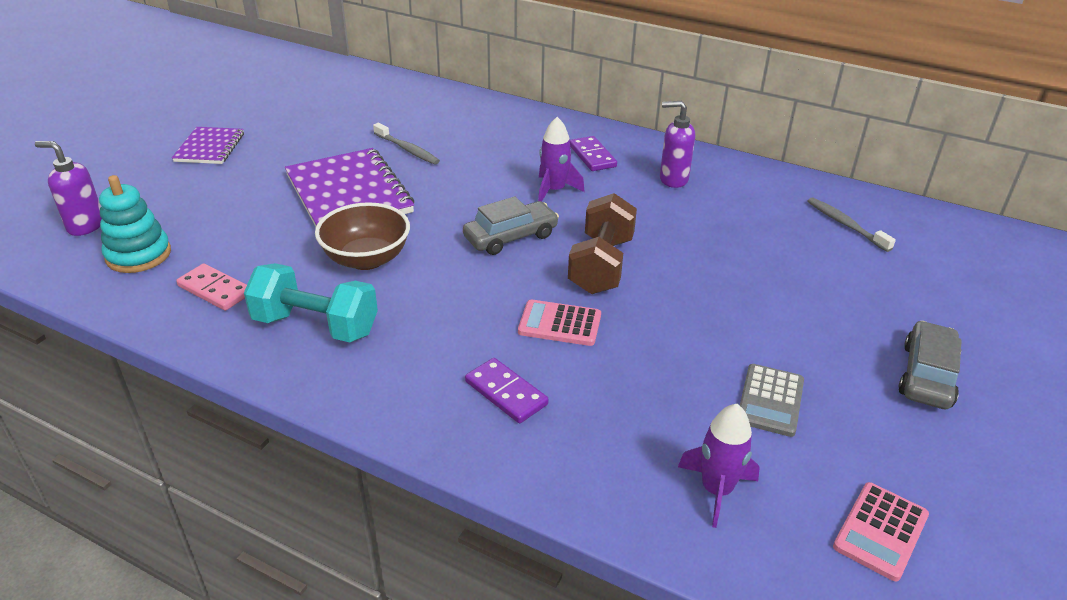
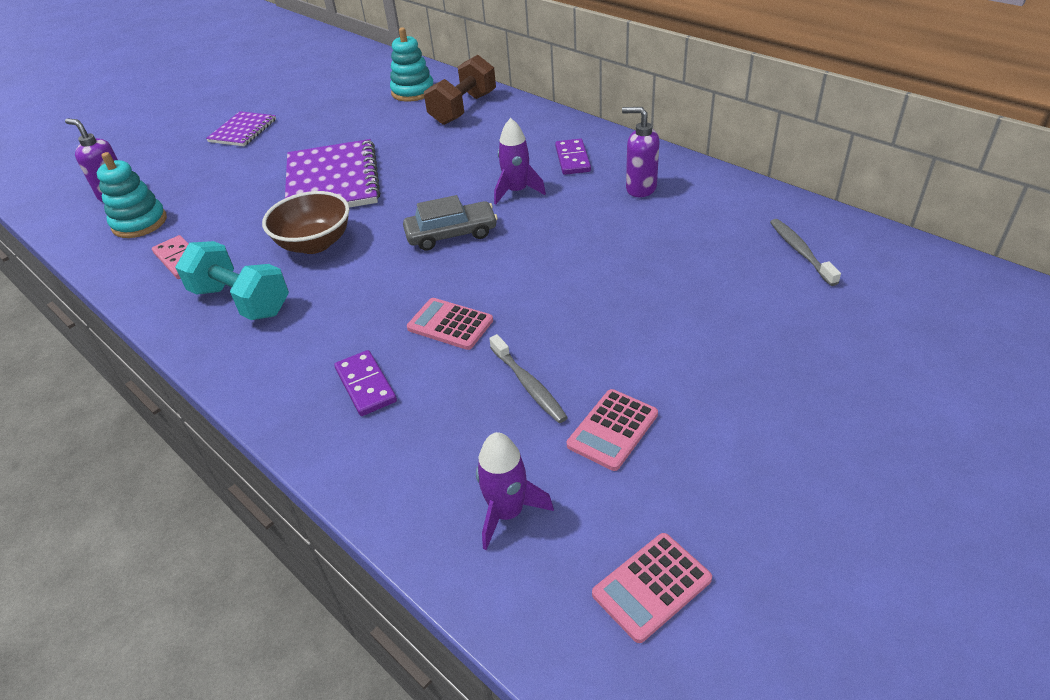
camera: 20 degrees right, 5 degrees up
grey toothbrush [373,123,440,165] -> grey toothbrush moved to [489,334,568,423]
brown dumbbell [568,193,637,294] -> brown dumbbell moved to [424,55,496,125]
grey calculator [740,364,804,437] -> pink calculator [567,389,658,471]
grey car [898,321,962,409] -> none
none -> turquoise stacking toy [390,27,433,102]

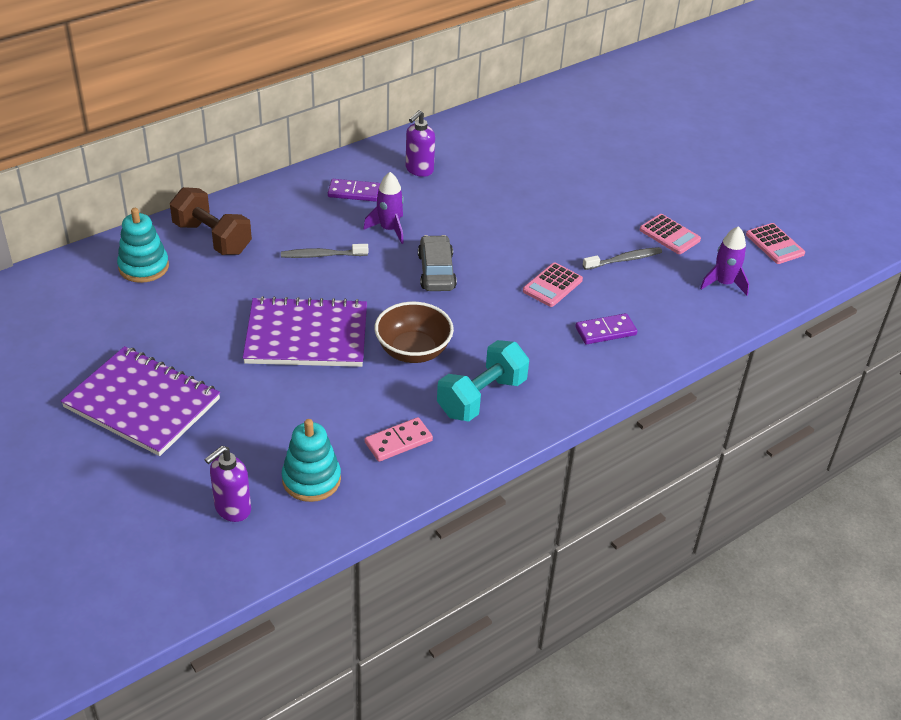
camera: 85 degrees left, 0 degrees up
purple notebook [206,111,276,146] -> purple notebook [61,346,220,456], size x1.77
grey toothbrush [770,219,841,286] -> grey toothbrush moved to [281,244,368,258]

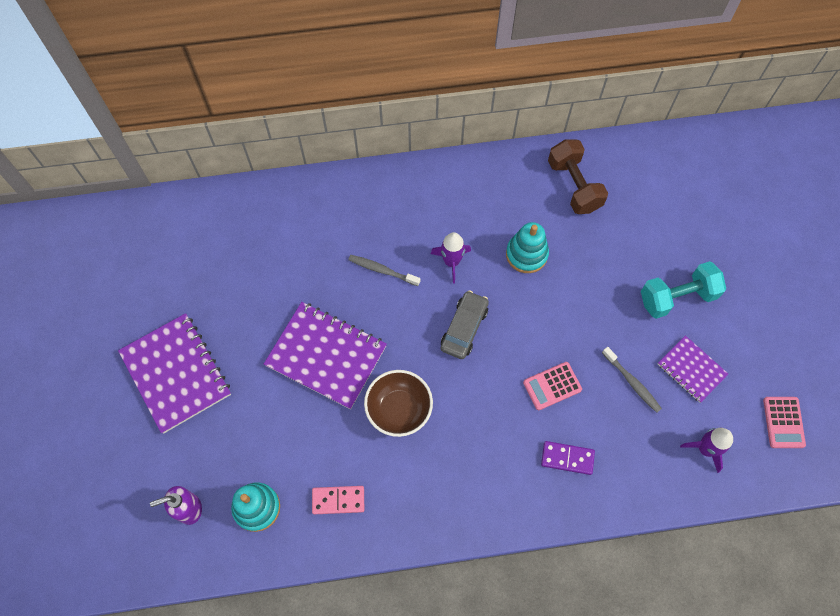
camera: 30 degrees right, 25 degrees up
turquoise stacking toy [117,208,169,283] -> turquoise stacking toy moved to [506,222,549,273]
brown dumbbell [170,187,252,255] -> brown dumbbell moved to [548,139,608,214]
purple domino [328,179,380,202] -> none
purple soap dispenser [406,110,435,177] -> none
turquoise dumbbell [437,340,529,421] -> turquoise dumbbell moved to [641,261,726,319]
grey toothbrush [583,247,662,270] -> grey toothbrush turned 45 degrees clockwise [602,347,662,413]
pink calculator [640,214,701,254] -> purple notebook [658,335,728,403]

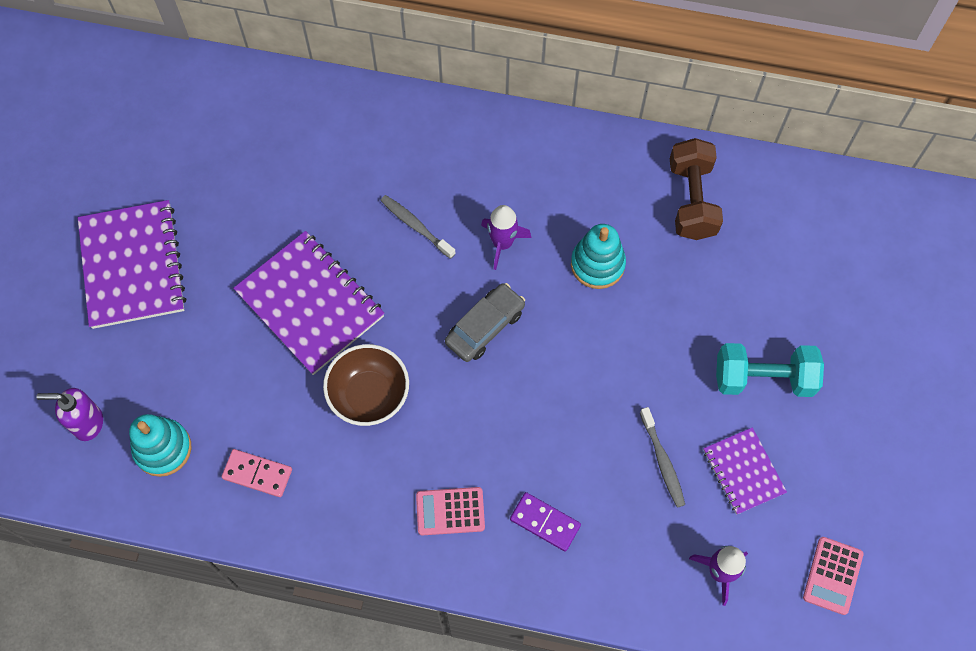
camera: 20 degrees right, 0 degrees up
pink calculator [523,362,582,410] -> pink calculator moved to [416,487,485,536]

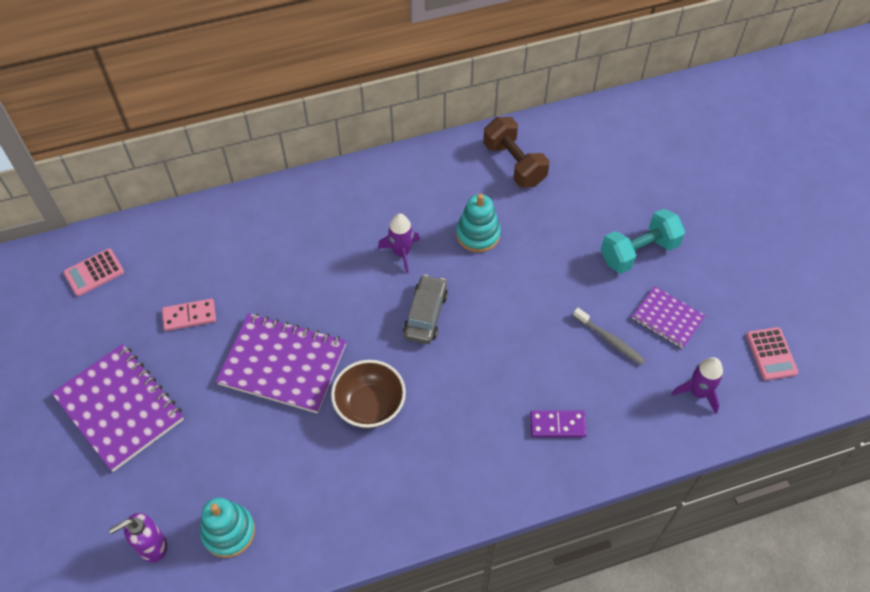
camera: 30 degrees left, 10 degrees down
pink domino [222,449,292,497] -> pink domino moved to [162,299,216,331]
grey toothbrush [380,195,456,259] -> none
pink calculator [416,487,485,536] -> pink calculator moved to [63,248,124,296]

